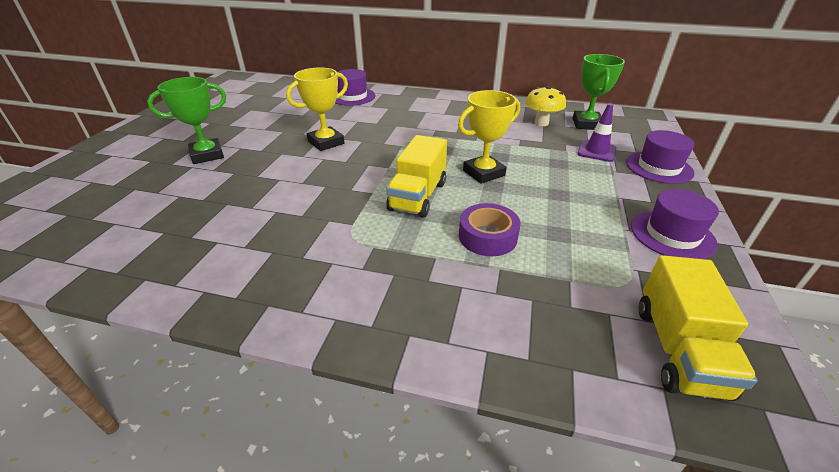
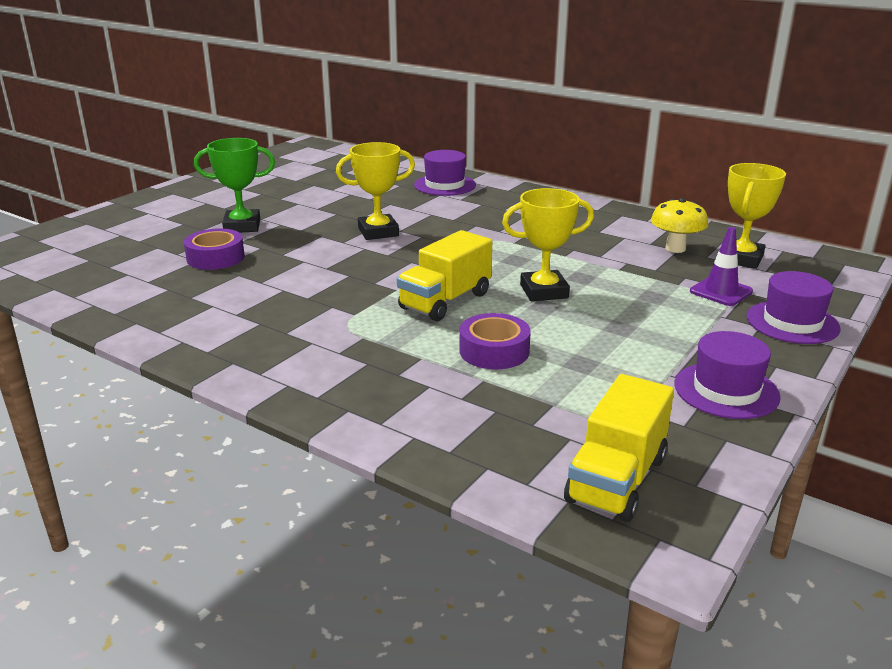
camera: 20 degrees right, 10 degrees down
green trophy [573,54,625,130] -> yellow trophy [728,163,786,269]
none -> purple tape [184,228,245,270]

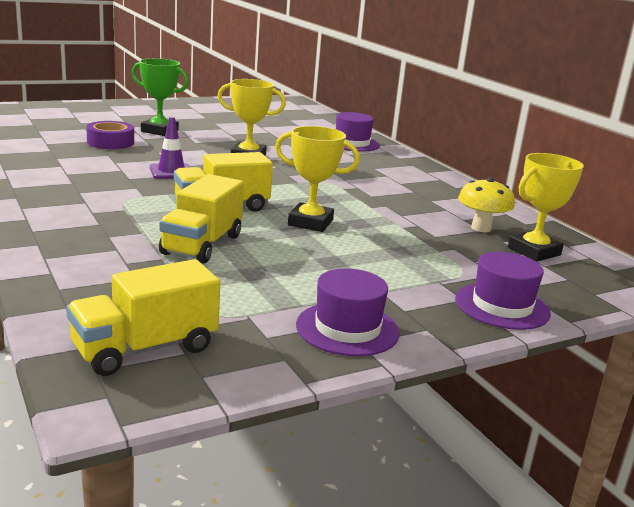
camera: 25 degrees right, 5 degrees down
purple tape [459,313,531,369] -> yellow truck [159,174,244,264]
purple traffic cone [690,227,753,306] -> purple traffic cone moved to [150,117,190,179]

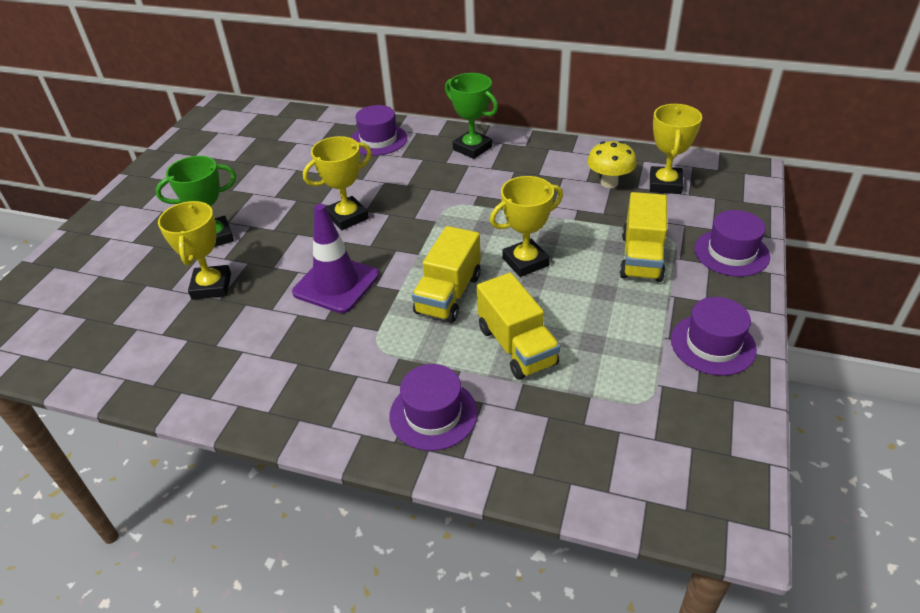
camera: 40 degrees left, 20 degrees up
yellow truck [66,259,220,376] -> yellow truck moved to [620,192,667,282]
purple tape [86,121,134,149] -> yellow trophy [158,201,231,300]
purple traffic cone [150,117,190,179] -> purple traffic cone [292,204,379,313], size x1.58
none -> purple hat [390,364,478,451]
none -> green trophy [445,73,498,159]

